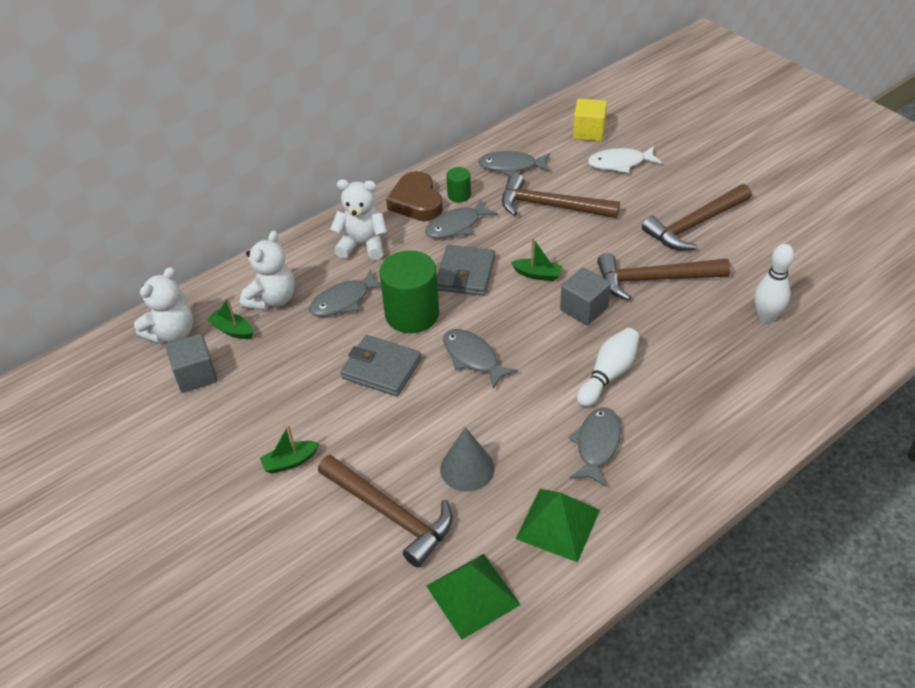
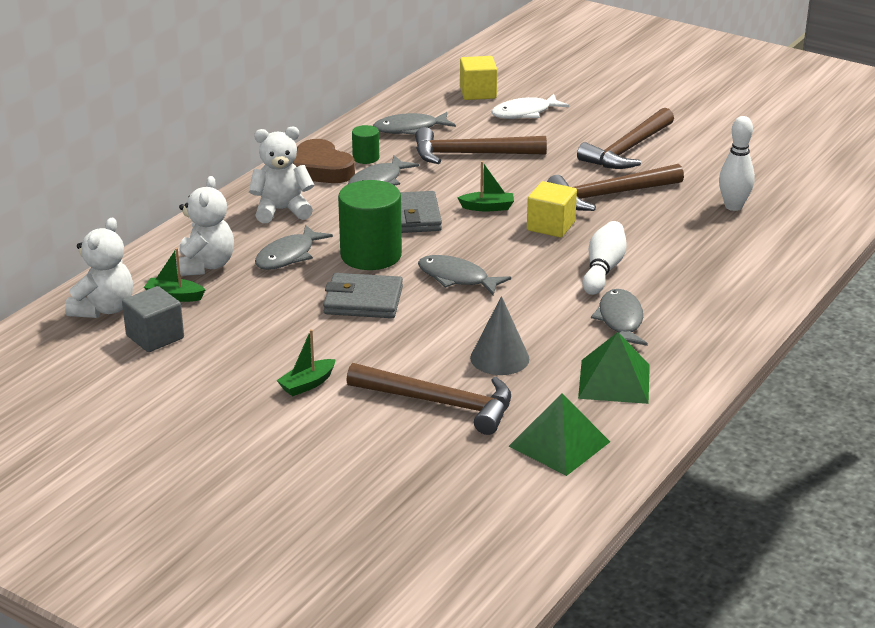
camera: 20 degrees left, 15 degrees down
grey cube [560,268,611,325] -> yellow cube [527,181,577,237]

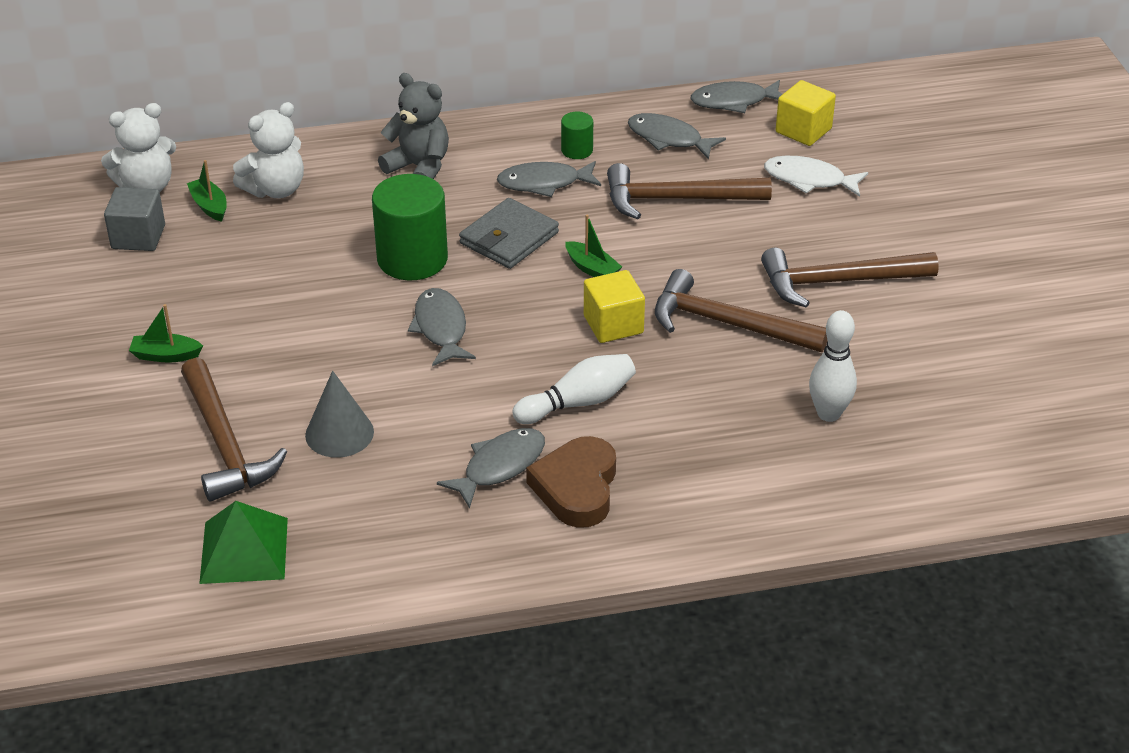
camera: 45 degrees right, 10 degrees up
white teddy bear [249,127,314,223] -> grey teddy bear [378,73,449,179]
grey fish [255,225,333,270] -> grey fish moved to [690,80,782,113]
brown heart [293,139,355,183] -> brown heart moved to [526,436,616,528]
grey wallet [323,273,403,318] -> none
brown hammer [415,127,547,164] -> brown hammer turned 45 degrees counterclockwise [607,163,772,219]
green pyramid [578,332,650,404] -> none

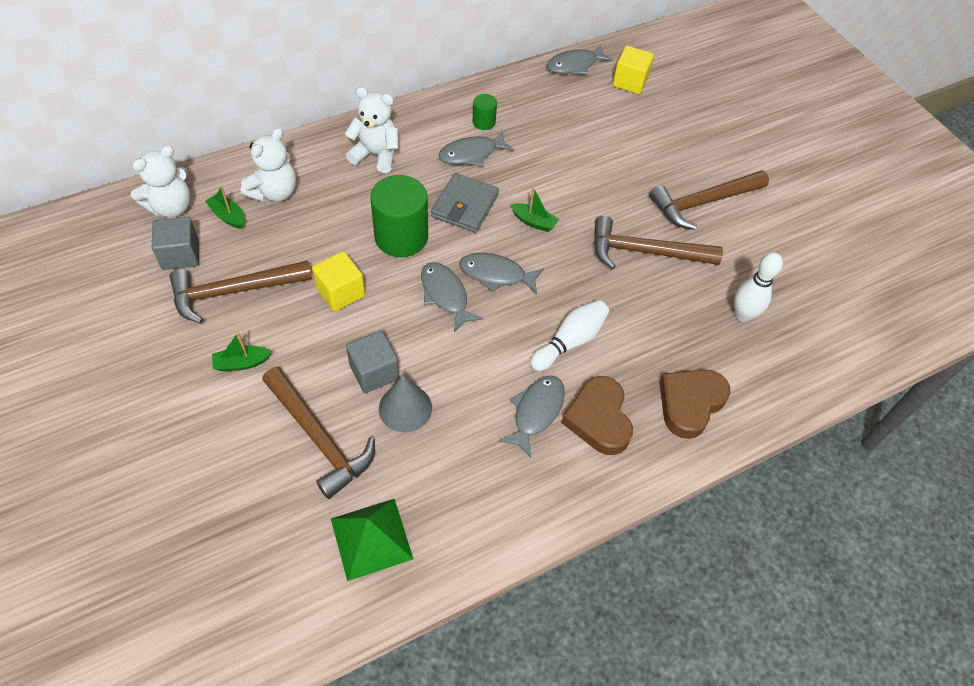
camera: 20 degrees left, 15 degrees up
grey teddy bear [378,73,449,179] -> white teddy bear [345,87,399,173]
yellow cube [584,270,645,343] -> yellow cube moved to [312,251,365,312]
brown hammer [607,163,772,219] -> brown hammer moved to [169,260,312,324]
grey fish [628,113,726,160] -> grey fish moved to [459,253,544,294]
white fish [764,156,868,197] -> none
none -> grey cube [346,331,399,393]
none -> brown heart [659,369,731,439]

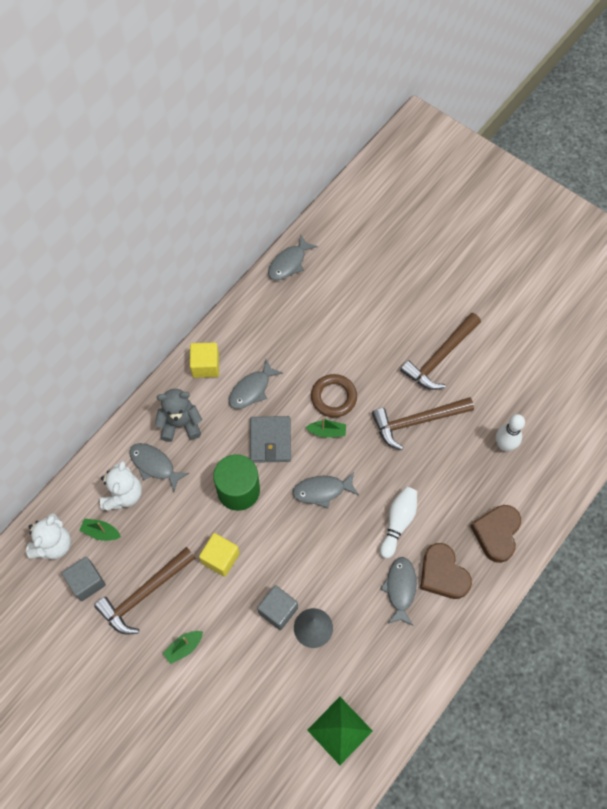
camera: 20 degrees left, 10 degrees up
brown hammer [262,367,375,499] -> none
white teddy bear [345,87,399,173] -> grey teddy bear [155,389,202,442]
grey fish [421,262,483,332] -> grey fish moved to [129,443,189,492]
green cylinder [473,94,497,130] -> none
yellow cube [613,46,654,94] -> yellow cube moved to [190,343,219,378]
none -> brown ring [311,374,357,418]

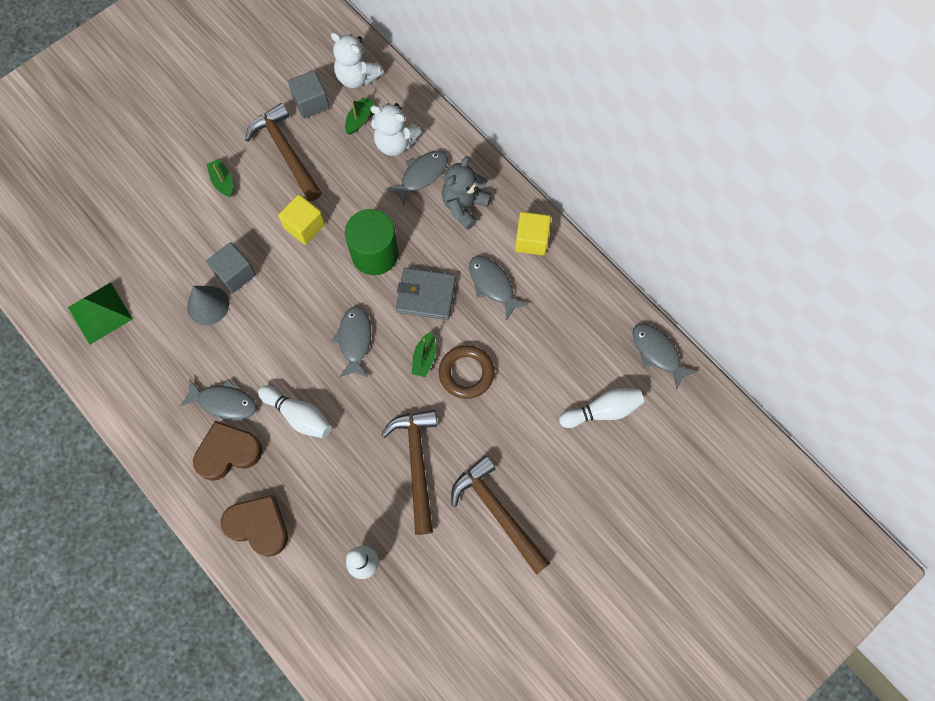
camera: 100 degrees right, 5 degrees up
grey teddy bear [155,389,202,442] -> grey teddy bear turned 150 degrees counterclockwise [442,156,492,230]
none -> white bowling pin [559,388,644,428]

